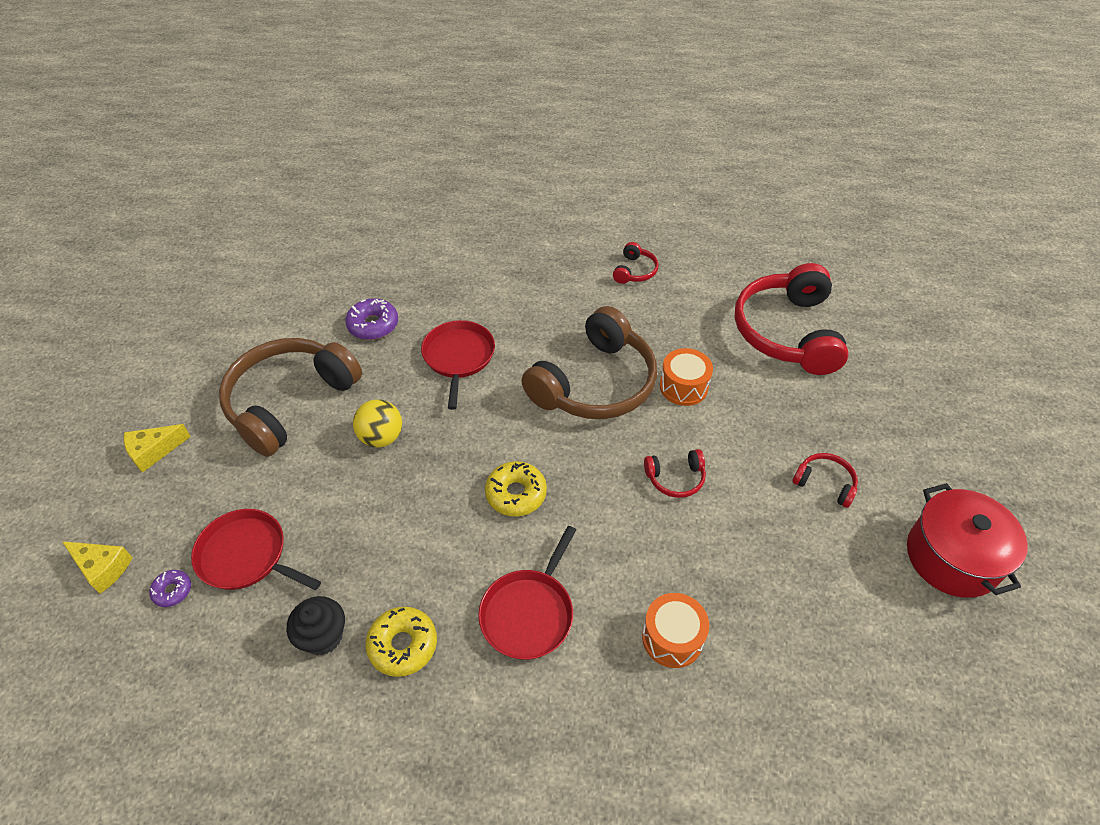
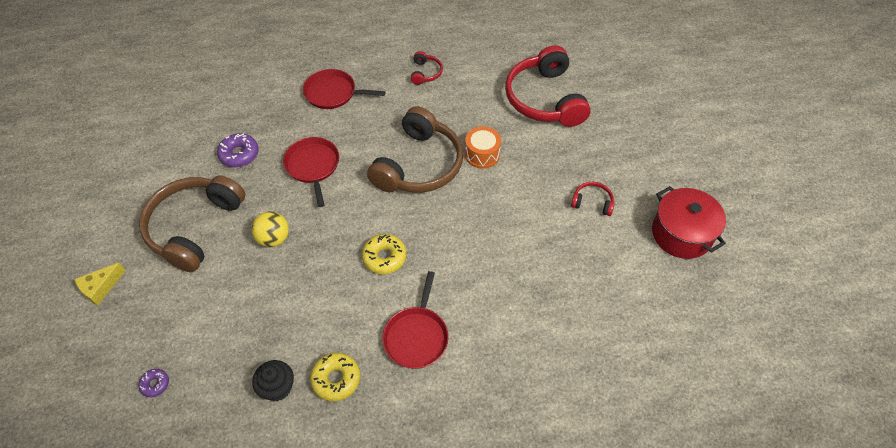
camera: 15 degrees left, 5 degrees up
yellow cheese [62,541,133,594] -> none
red pan [191,509,321,590] -> red pan moved to [303,69,385,109]
orange drum [642,593,709,668] -> none
red headphones [644,449,706,498] -> none

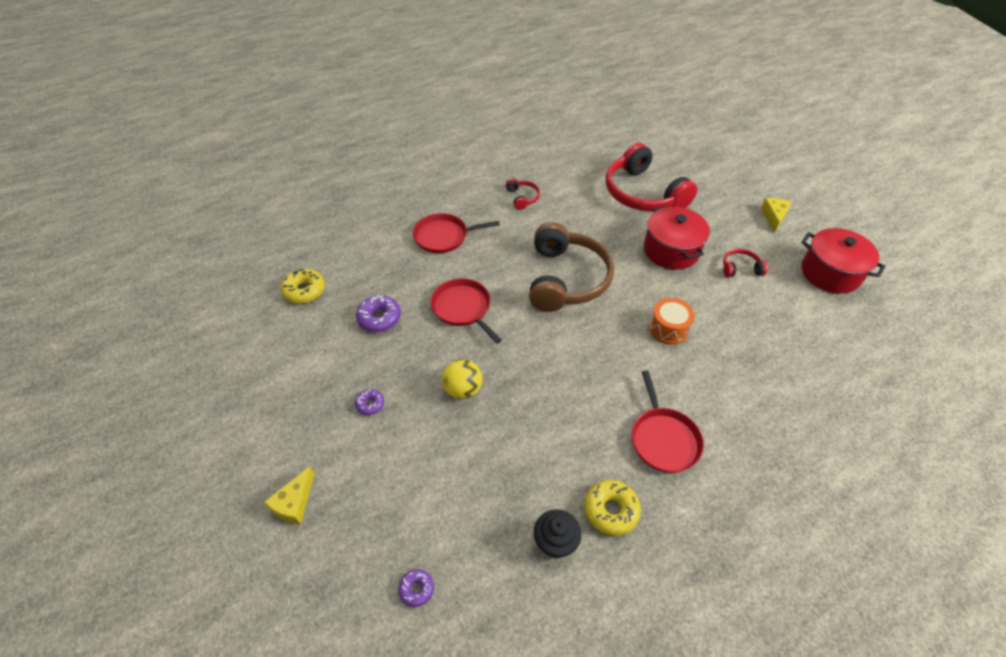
camera: 20 degrees left, 5 degrees down
brown headphones [139,175,245,272] -> purple donut [355,389,384,415]
yellow donut [362,234,407,274] -> yellow donut moved to [281,269,325,303]
orange drum [465,126,501,169] -> orange drum moved to [649,298,695,345]
none -> red pot [644,206,710,270]
none -> yellow cheese [761,198,792,233]

